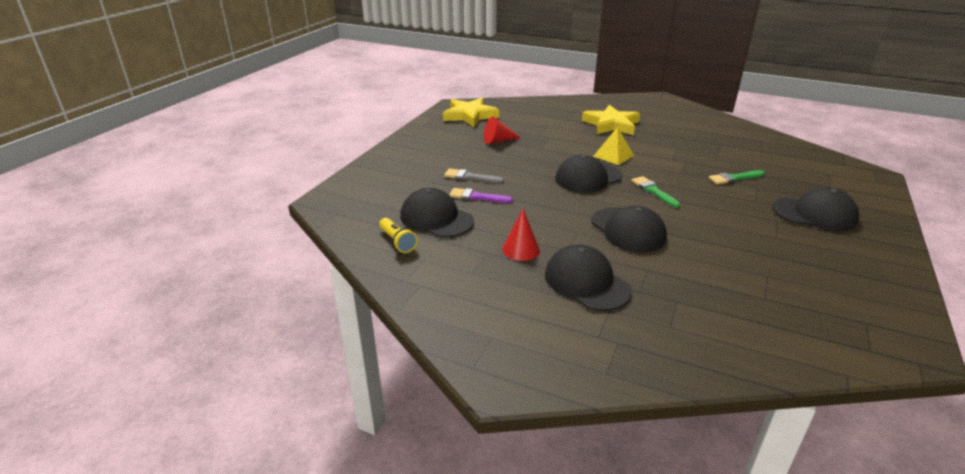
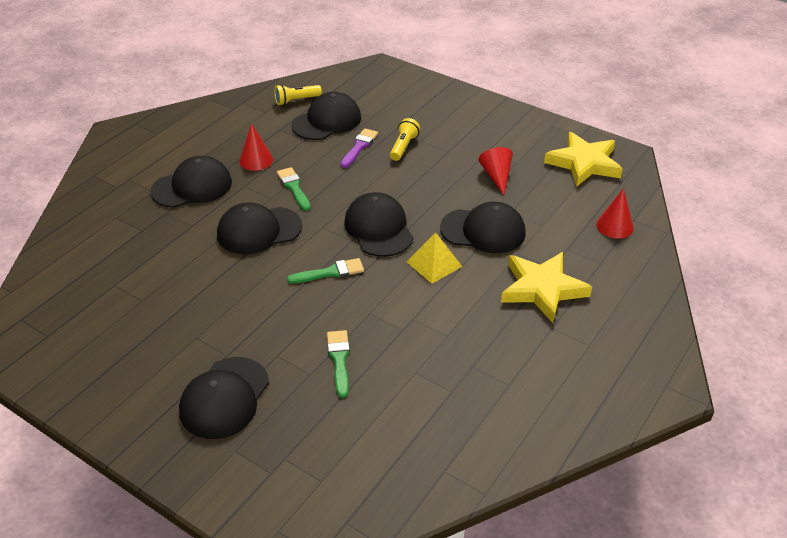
camera: 100 degrees right, 10 degrees up
grey brush [444,168,504,183] -> yellow flashlight [390,118,420,161]
none -> green brush [277,167,311,211]
none -> black cap [440,202,526,253]
none -> red cone [596,188,634,239]

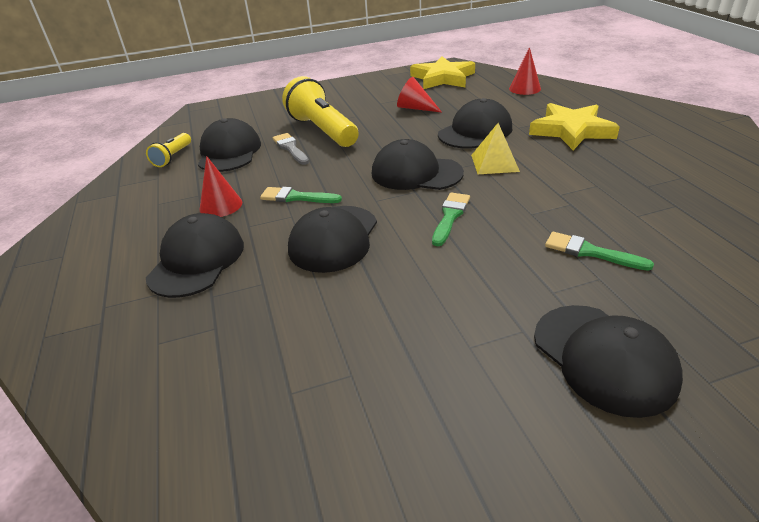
camera: 50 degrees left, 5 degrees down
purple brush [341,128,378,168] -> grey brush [273,133,309,165]
yellow flashlight [390,118,420,161] -> yellow flashlight [282,76,359,147], size x1.96

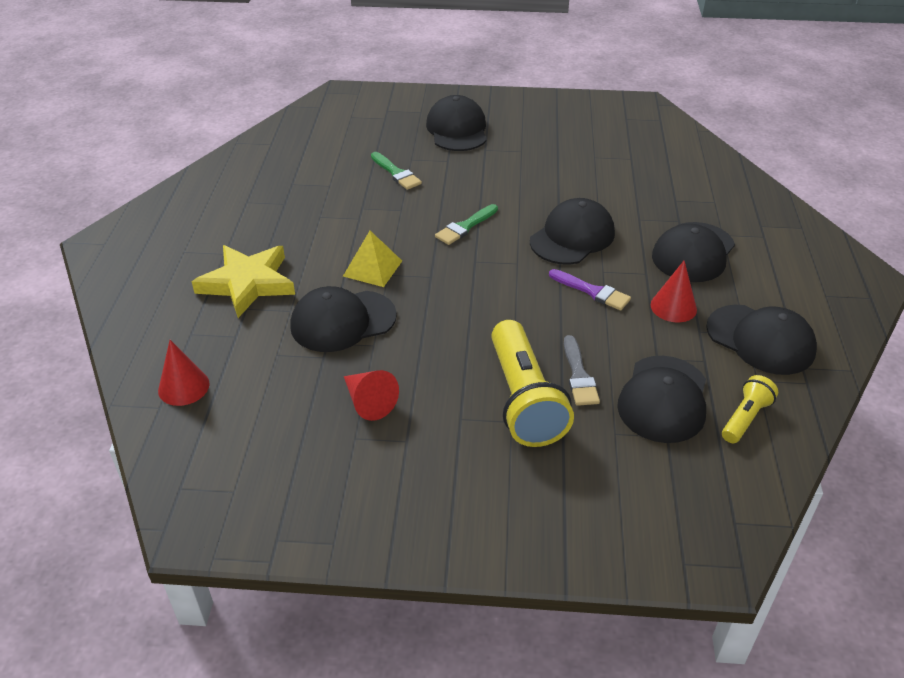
camera: 160 degrees left, 5 degrees up
green brush [260,187,342,203] -> purple brush [549,269,631,310]
black cap [372,139,464,190] -> black cap moved to [706,305,817,375]
yellow star [410,56,475,89] -> none

